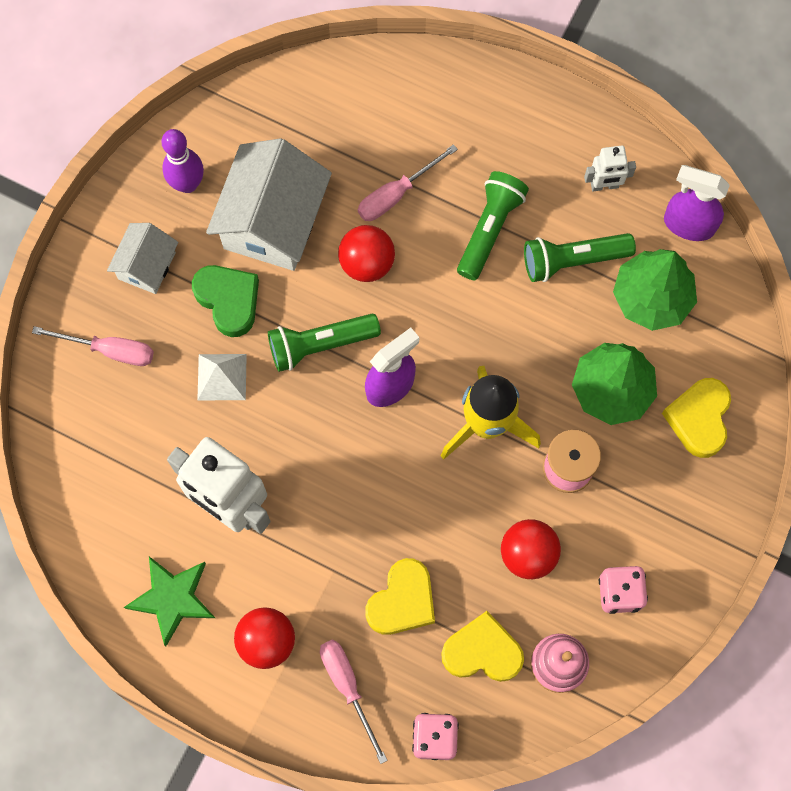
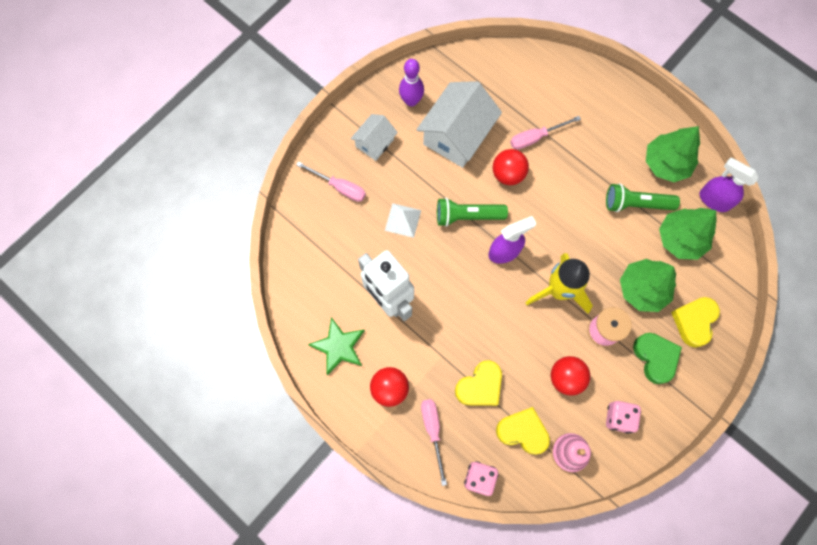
camera: 15 degrees right, 0 degrees up
green heart [192,265,259,337] -> green heart moved to [633,333,682,384]
green flashlight [457,171,529,280] -> none
white robot [584,146,636,191] -> green tree [646,126,700,182]

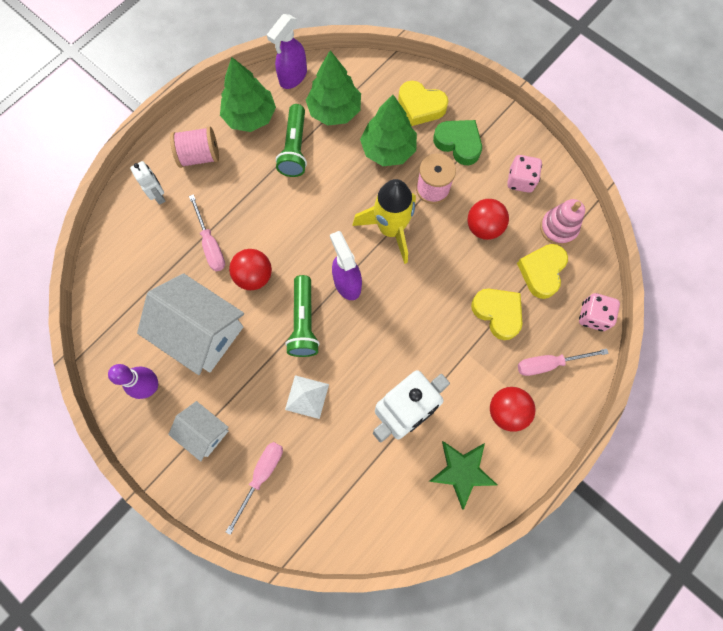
camera: 90 degrees left, 0 degrees up
green heart [633,333,682,384] -> green heart turned 60 degrees clockwise [433,120,482,165]
none -> white robot [130,161,166,205]
none -> pink spool [170,126,219,168]

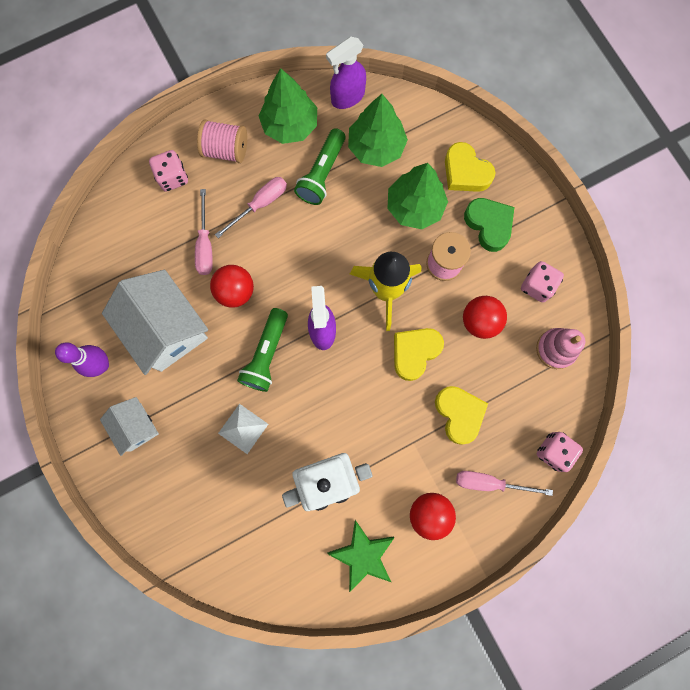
camera: 20 degrees right, 5 degrees up
white robot [130,161,166,205] -> pink dice [149,150,188,192]
pink screwdriver [226,442,283,535] -> pink screwdriver moved to [215,177,287,238]
yellow heart [517,244,568,299] -> yellow heart moved to [394,328,444,381]

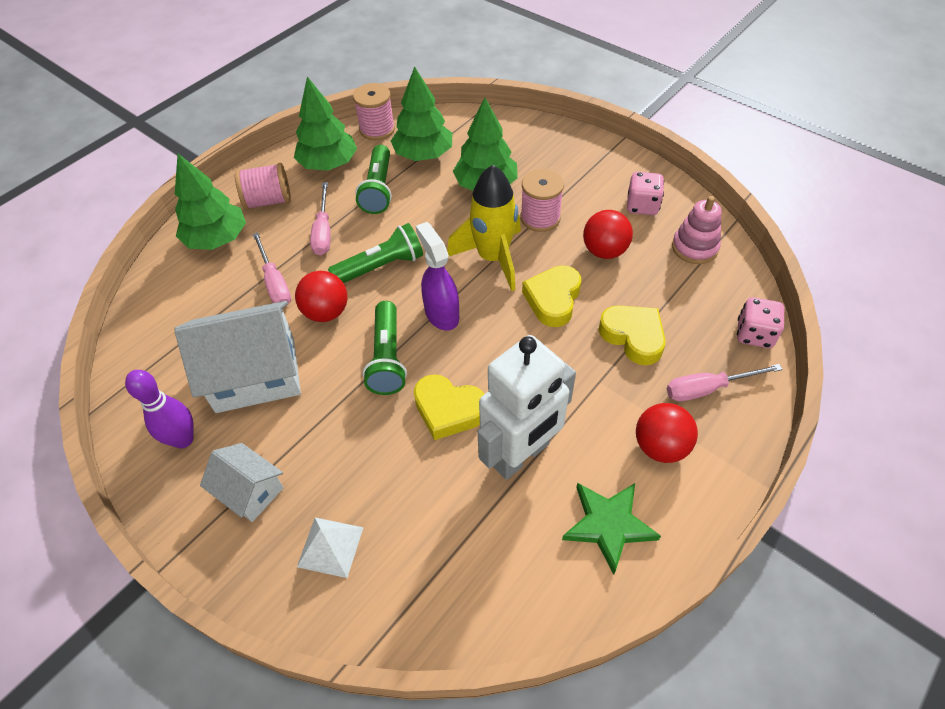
camera: 20 degrees left, 25 degrees down
white house [102,270,208,375] -> white house turned 45 degrees counterclockwise [174,301,301,413]
pink dice [149,150,188,192] -> green tree [175,154,246,250]
pink screwdriver [215,177,287,238] -> pink screwdriver turned 150 degrees clockwise [310,182,331,256]
white pyramid [218,404,268,454] -> white pyramid moved to [297,518,364,578]
purple spray bottle [326,37,366,109] -> pink spool [353,83,395,140]
yellow heart [445,142,496,192] -> yellow heart moved to [414,374,484,440]
green heart [464,198,514,252] -> none
none -> green flashlight [328,223,423,283]

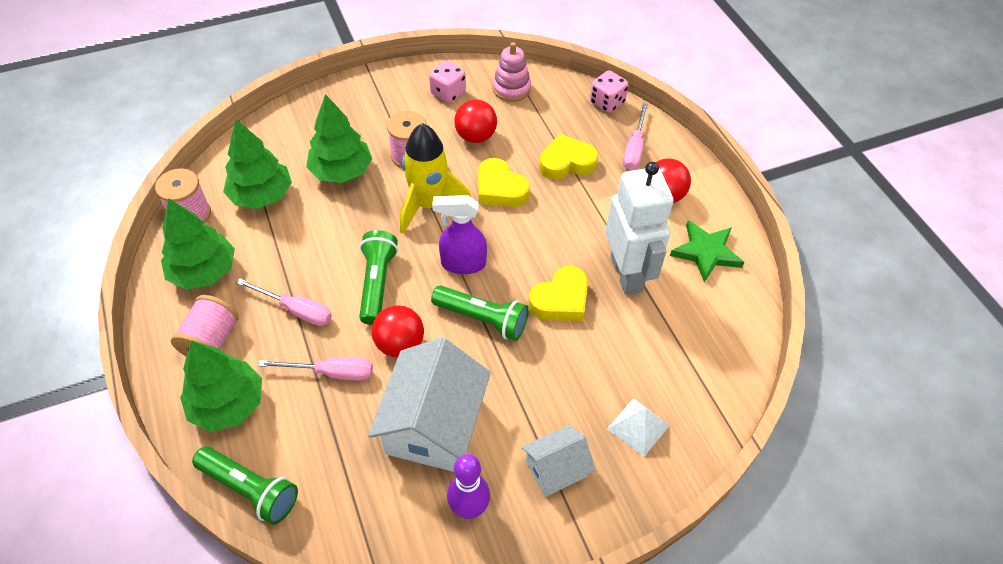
camera: 65 degrees left, 0 degrees up
green flashlight [355,145,392,214] -> green flashlight moved to [192,447,298,525]

